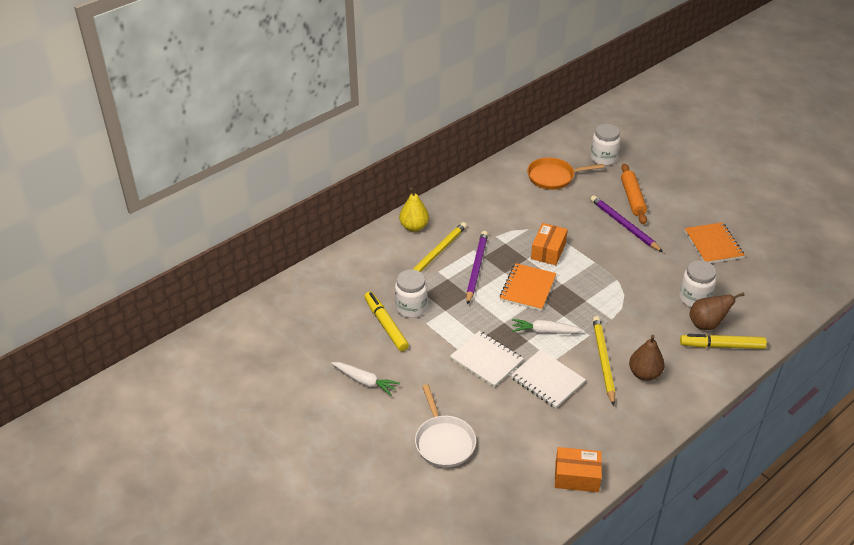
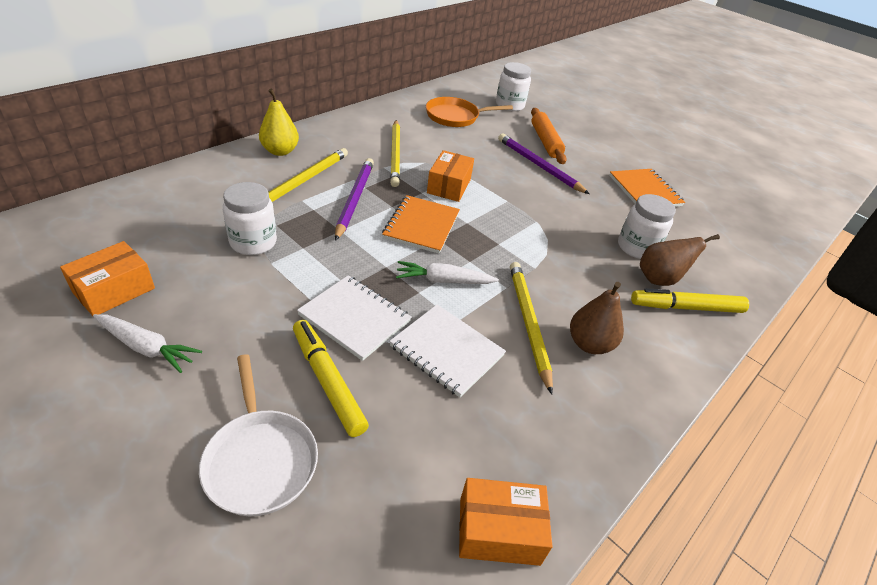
camera: 10 degrees left, 0 degrees up
yellow marker [364,292,409,351] -> yellow marker moved to [293,320,369,437]
none -> orange box [60,241,155,316]
none -> yellow pencil [390,120,400,187]

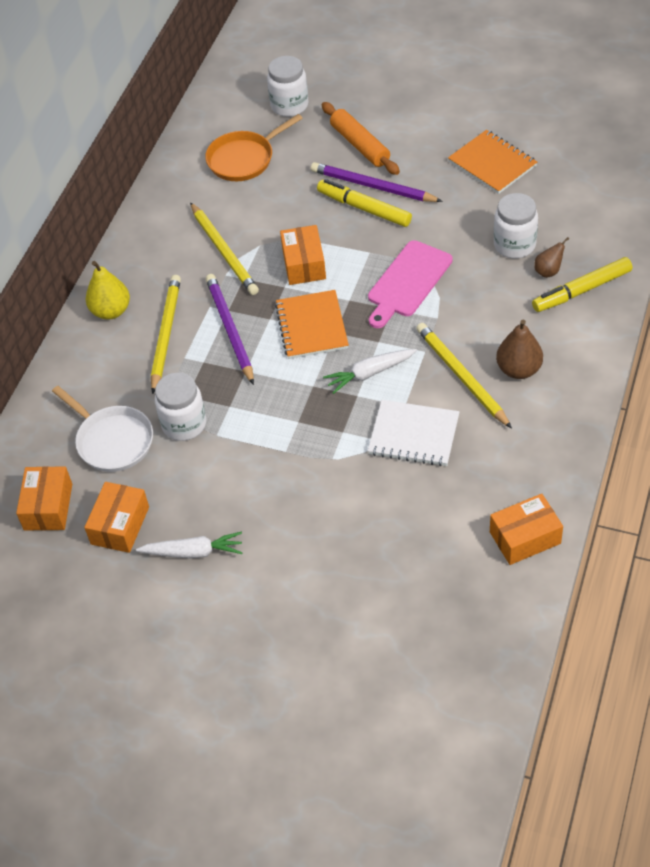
camera: 15 degrees left, 10 degrees up
white pan [199,354,318,516] -> white pan moved to [52,386,153,472]
yellow marker [293,320,369,437] -> yellow marker moved to [317,179,412,227]
white notebook [297,275,412,361] -> none
brown pear [640,234,720,286] -> brown pear [534,237,569,278], size x0.60
none -> orange box [16,466,72,530]
none -> pink cutting board [368,240,453,328]

